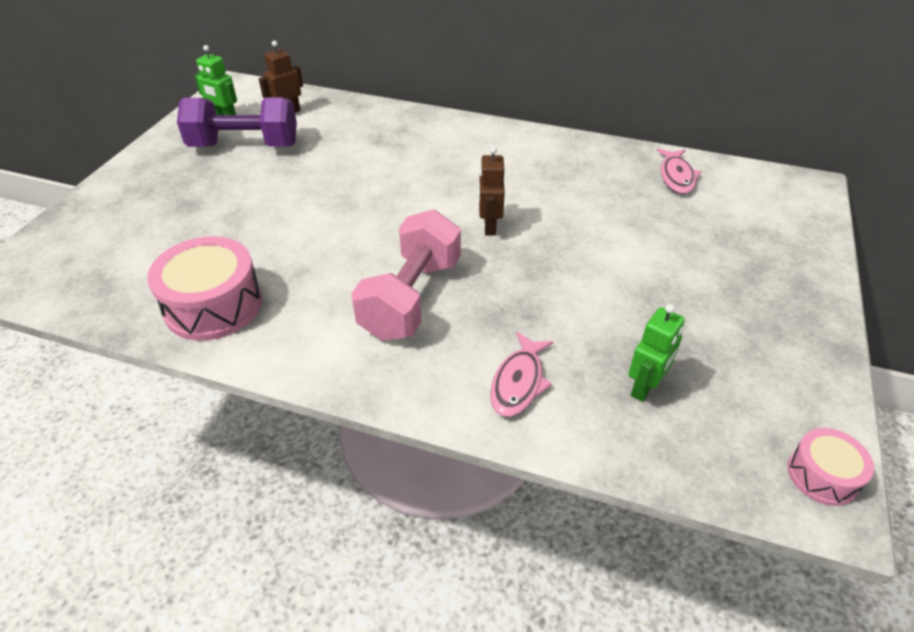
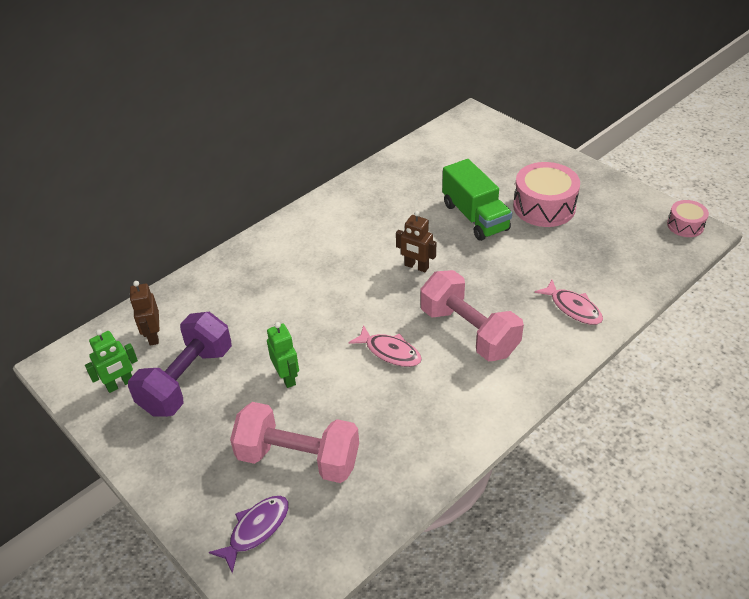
camera: 60 degrees left, 0 degrees up
pink drum [147,236,262,341] -> pink drum moved to [513,162,580,227]
green robot [628,304,685,402] -> green robot moved to [267,322,299,388]
pink fish [657,148,701,194] -> pink fish moved to [348,325,422,367]
none -> purple fish [209,496,289,573]
none -> pink dumbbell [230,402,359,483]
none -> green truck [442,159,512,241]

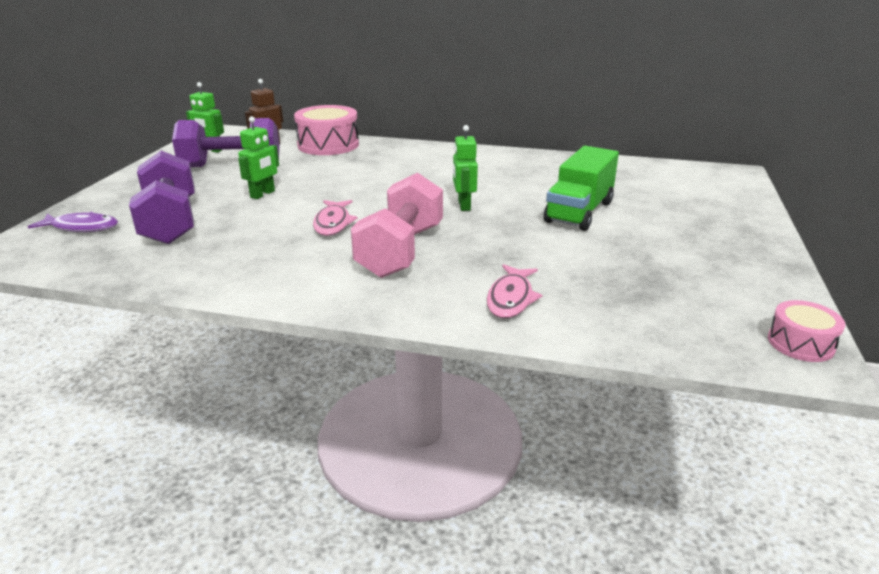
camera: 55 degrees right, 15 degrees down
pink dumbbell [230,402,359,483] -> purple dumbbell [129,151,195,244]
brown robot [396,211,436,272] -> green robot [453,125,478,211]
pink drum [513,162,580,227] -> pink drum moved to [294,105,359,155]

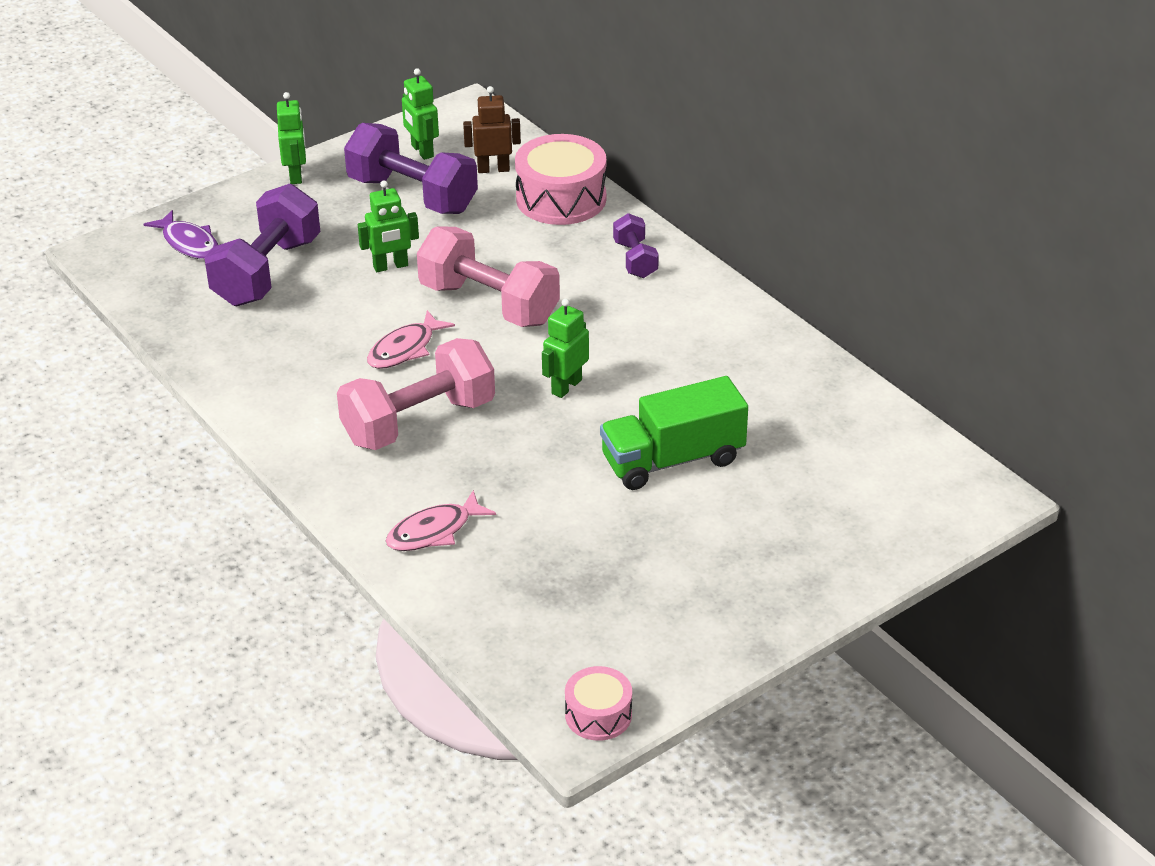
camera: 40 degrees right, 10 degrees up
none -> green robot [277,92,306,184]
none -> pink dumbbell [417,227,560,327]
none -> purple dumbbell [613,213,659,278]

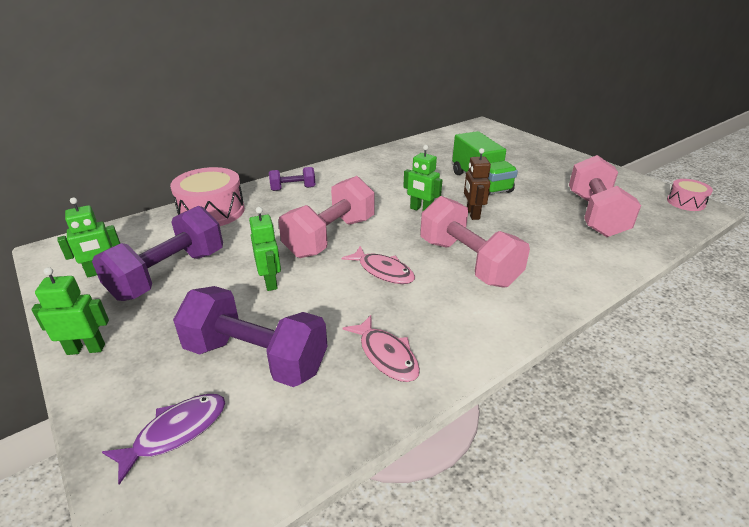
camera: 90 degrees left, 5 degrees down
pink fish [386,490,496,551] -> pink fish moved to [343,315,420,382]
brown robot [463,86,521,173] -> brown robot moved to [464,148,491,220]
none -> pink dumbbell [569,155,641,237]

